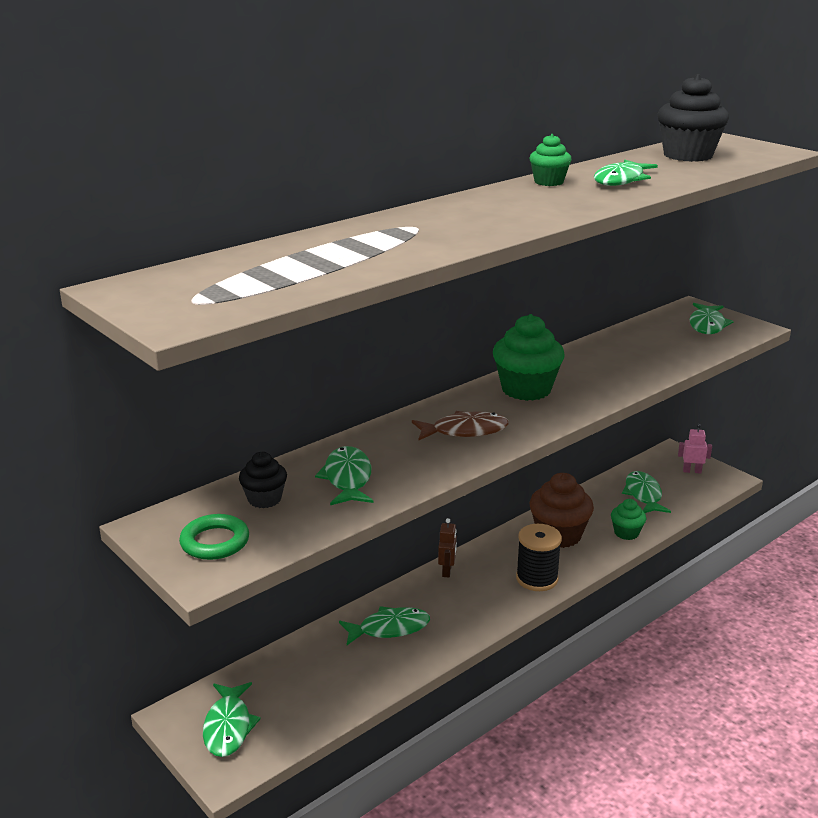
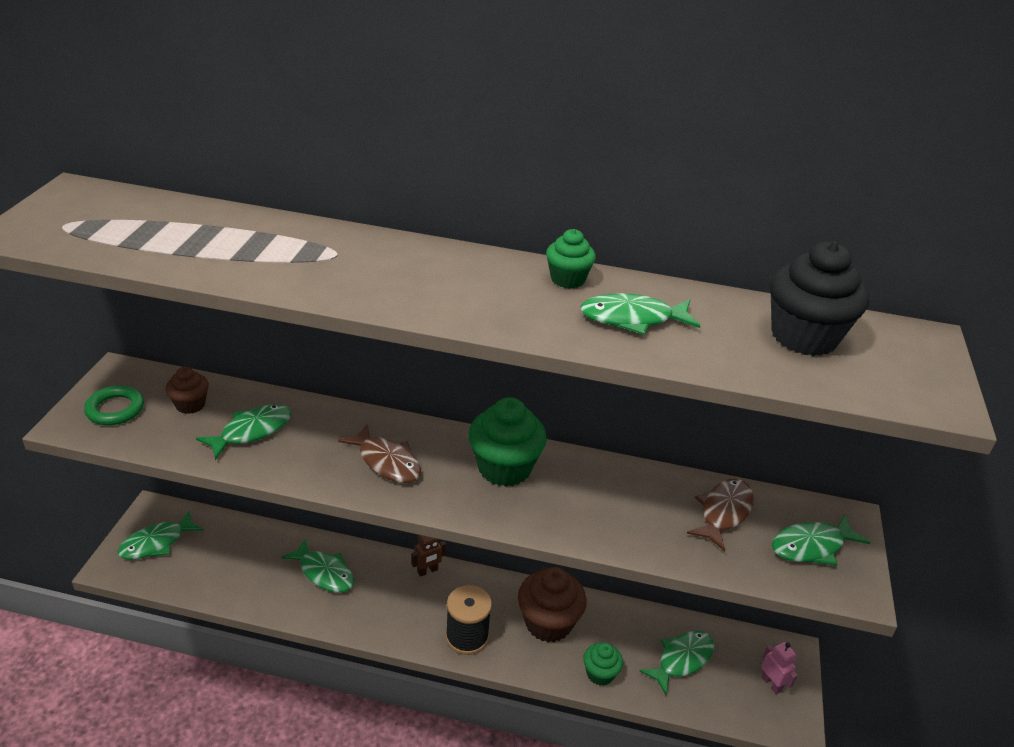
camera: 50 degrees right, 10 degrees up
black cupcake [239,452,287,508] -> brown cupcake [166,367,209,414]
none -> brown fish [687,479,754,551]

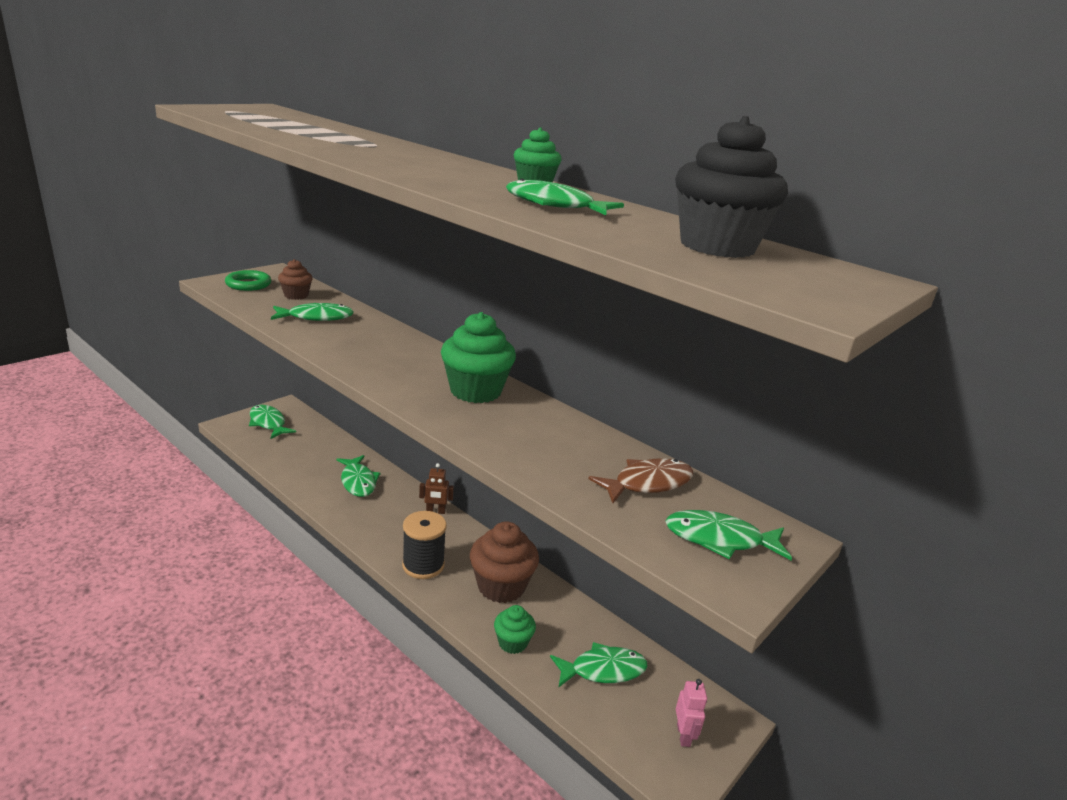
camera: 30 degrees right, 10 degrees down
green fish [117,510,204,560] -> green fish turned 60 degrees clockwise [249,405,296,439]
brown fish [338,424,421,483] -> none

